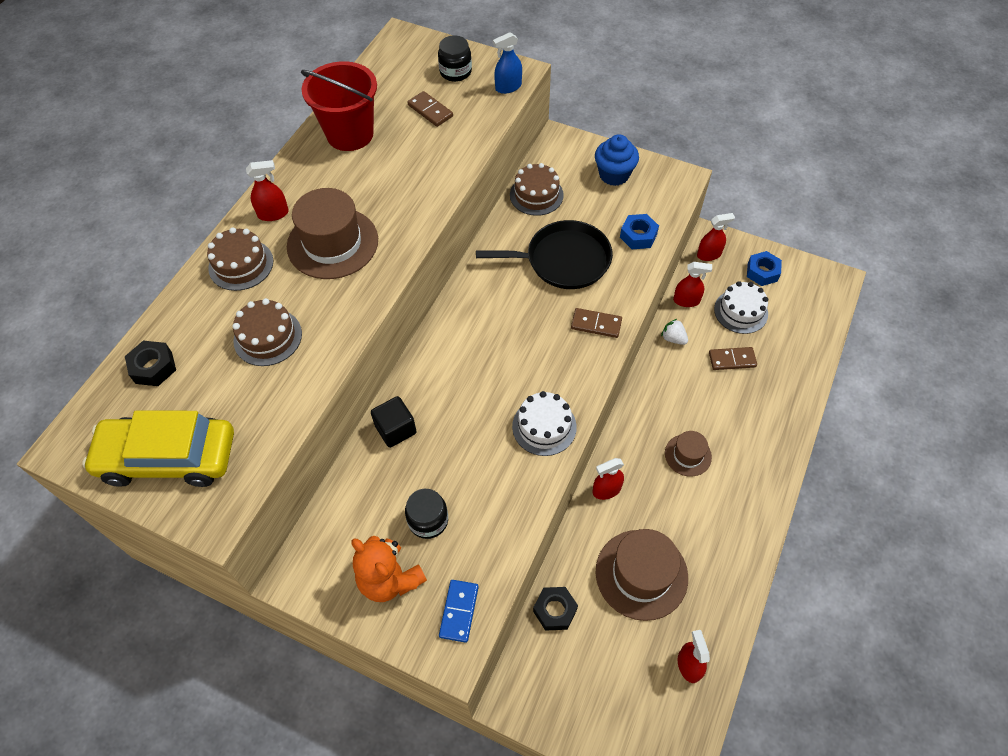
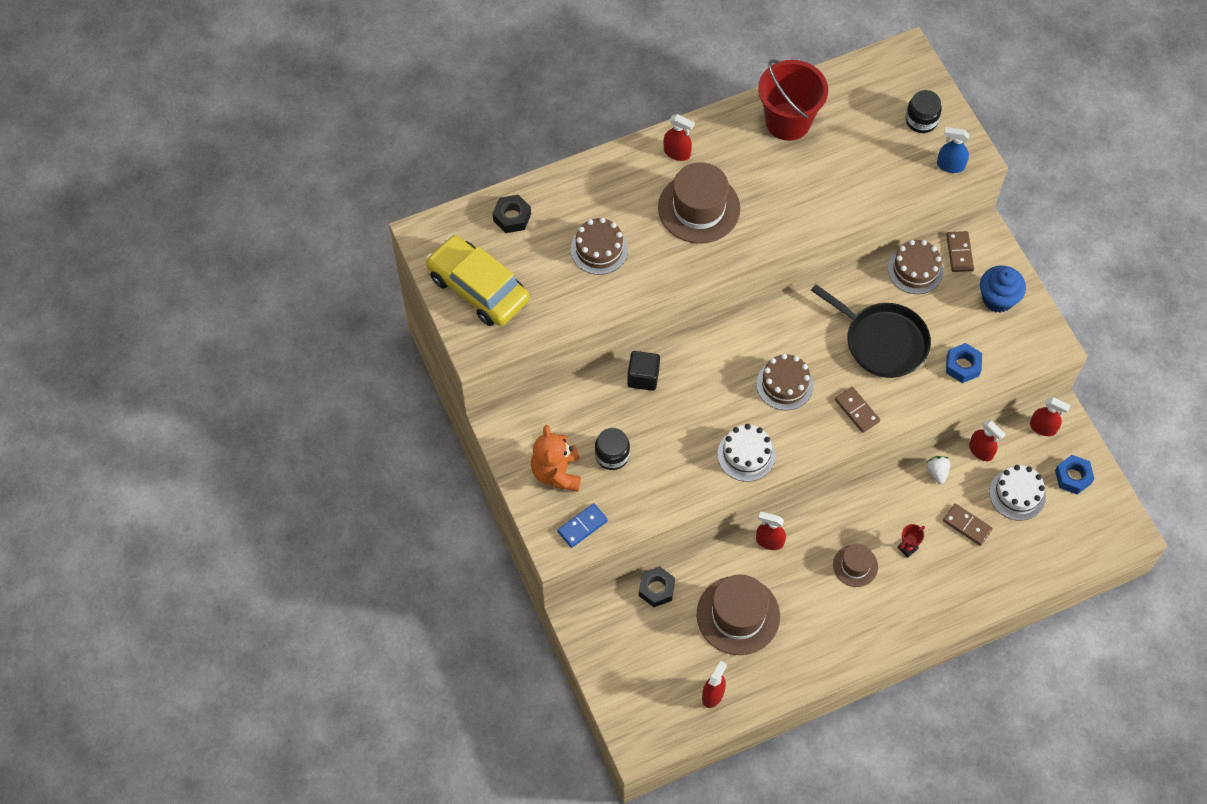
camera: 40 degrees right, 5 degrees up
brown cake [207,227,273,291] -> brown cake moved to [757,354,814,410]
brown domino [407,91,453,127] -> brown domino moved to [946,231,974,272]
none -> red trophy [898,524,925,557]

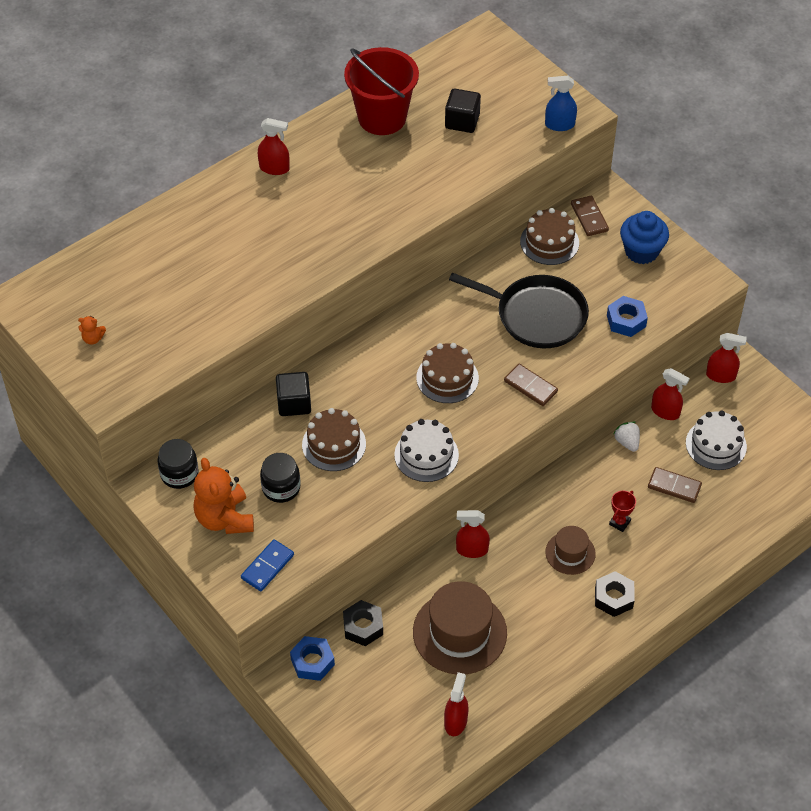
camera: 15 degrees left, 10 degrees down
yellow car [426,235,529,326] -> orange teddy bear [78,316,106,344]
black nut [493,195,531,233] -> black nut moved to [595,571,635,617]
brown cake [571,218,628,275] -> brown cake moved to [302,408,366,471]
brown hat [658,162,740,244] -> none
black jar [906,90,942,133] -> black jar moved to [158,439,199,489]
blue nut [1055,455,1095,495] -> blue nut moved to [290,636,335,681]
none -> black cube [445,89,481,133]

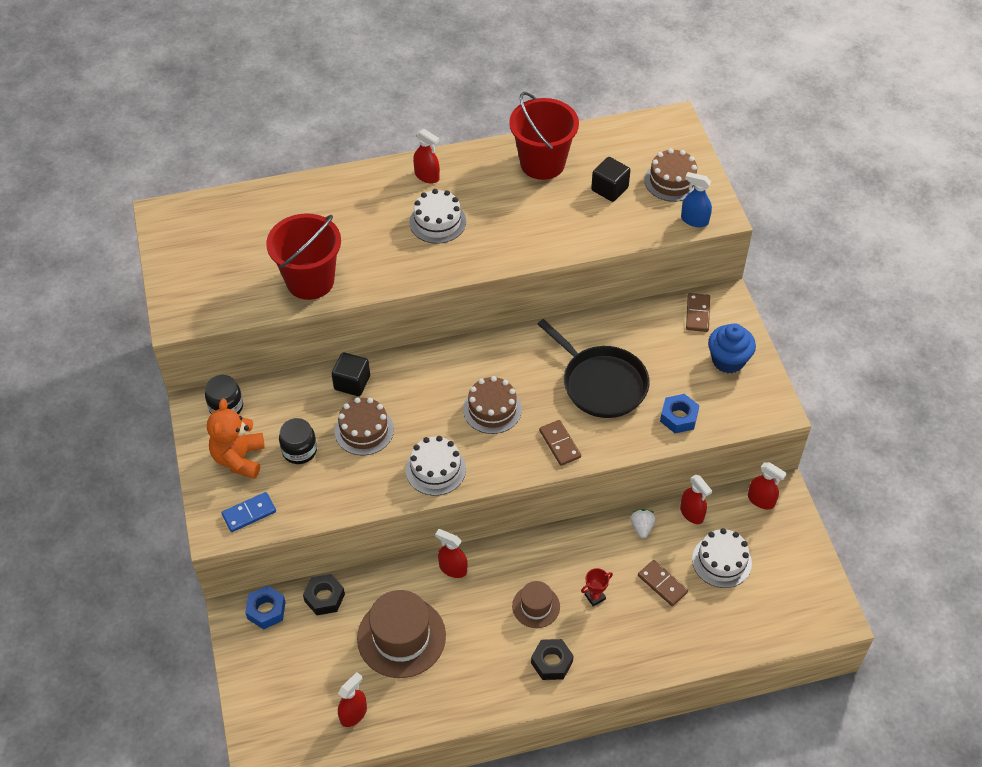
camera: 25 degrees right, 0 degrees up
orange teddy bear [78,316,106,344] -> none
brown cake [520,208,579,265] -> brown cake moved to [644,148,697,202]
none -> red bucket [266,213,341,300]
none -> white cake [409,189,466,244]

